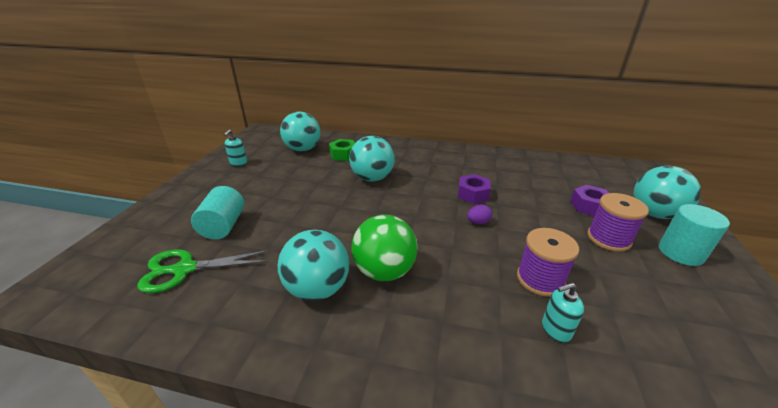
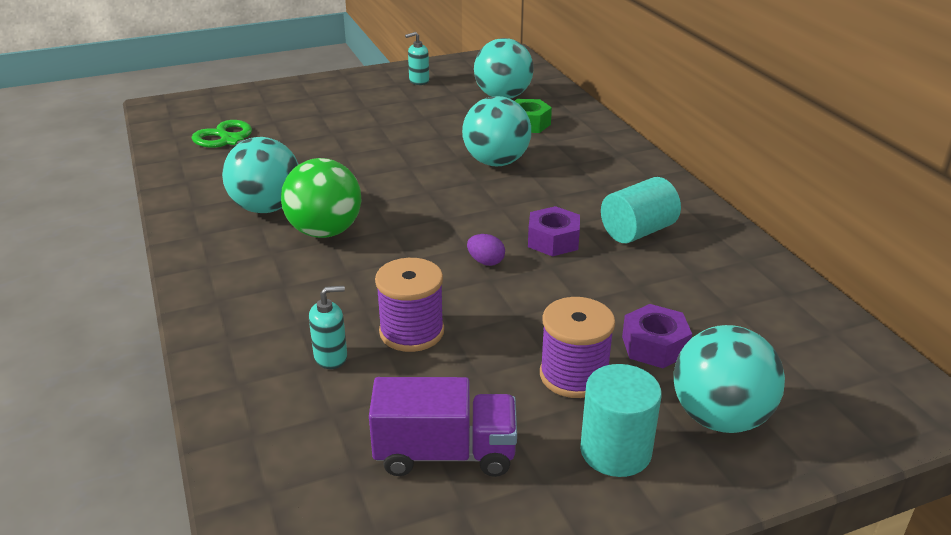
camera: 55 degrees right, 0 degrees up
turquoise cylinder [191,186,244,239] -> turquoise cylinder moved to [601,177,681,243]
turquoise soap dispenser [542,283,584,343] -> turquoise soap dispenser turned 120 degrees clockwise [309,286,347,369]
none -> purple truck [369,377,517,477]

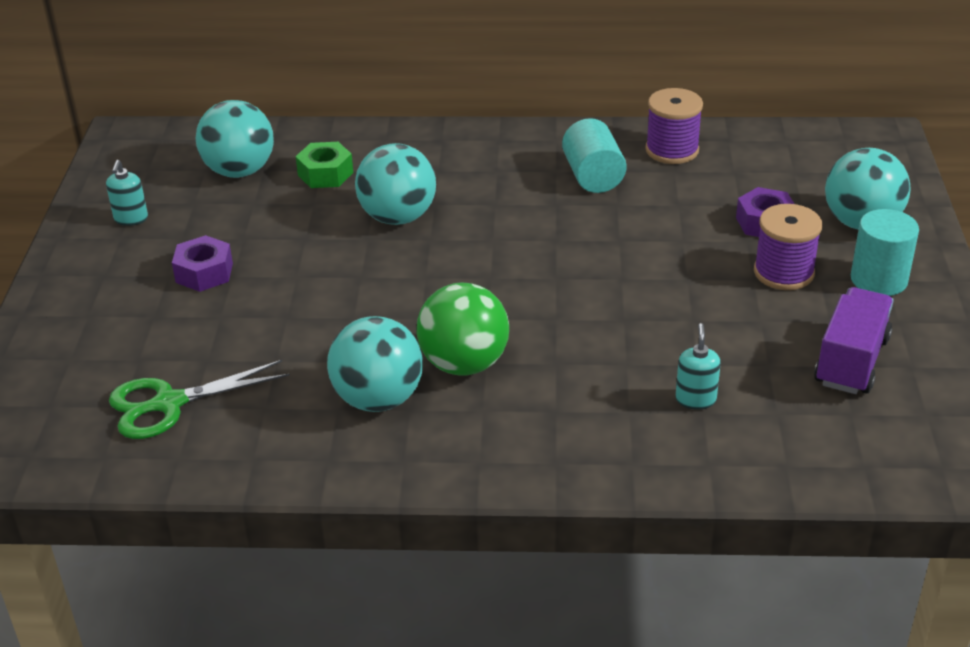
camera: 65 degrees left, 5 degrees up
purple spool [375,258,444,352] -> purple spool moved to [645,88,703,164]
purple egg [467,234,505,266] -> none
purple nut [528,206,580,256] -> purple nut moved to [172,235,233,292]

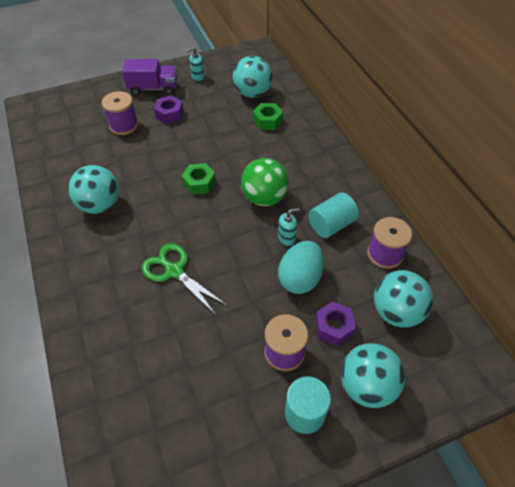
camera: 65 degrees right, 15 degrees up
green scissors [109,360,290,439] -> green scissors moved to [142,243,226,315]
turquoise ball [355,143,436,225] -> turquoise ball moved to [374,270,433,327]
green ball [416,283,509,376] -> green ball moved to [241,158,289,206]
turquoise soap dispenser [675,323,721,410] -> turquoise soap dispenser moved to [278,208,300,246]
purple truck [814,287,894,394] -> purple truck moved to [122,59,177,96]
none -> purple spool [102,91,138,135]
none -> green nut [182,163,216,195]
none -> turquoise egg [278,241,324,294]

